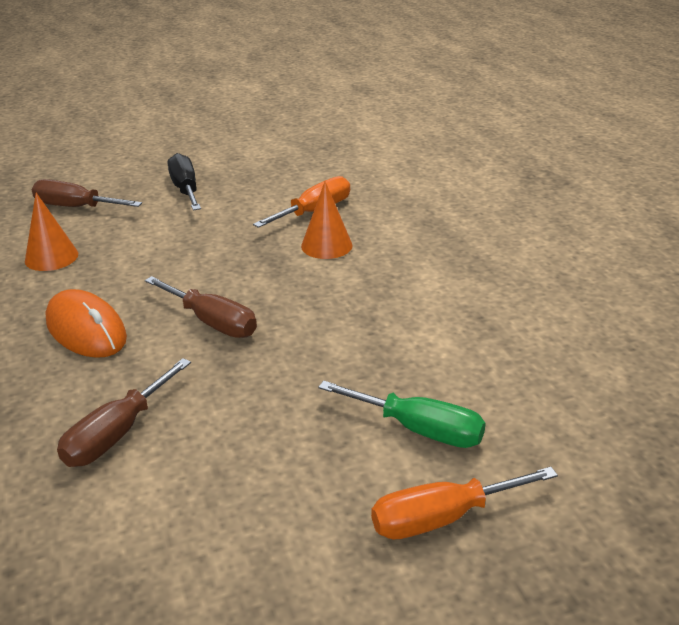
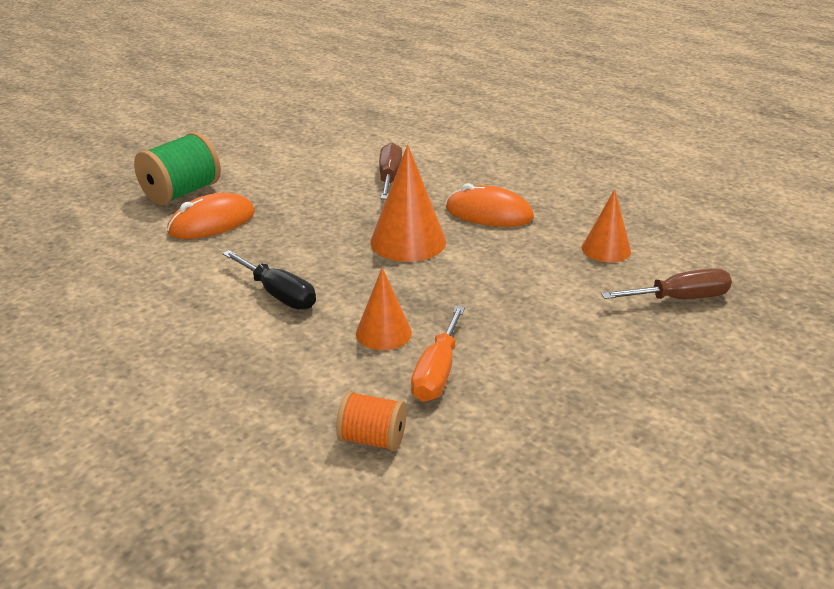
camera: 150 degrees right, 0 degrees up
brown screwdriver [145,276,257,338] -> orange cone [370,145,446,262]
black screwdriver [168,153,201,210] -> black screwdriver moved to [222,250,316,310]
green screwdriver [318,381,486,448] -> orange mouse [167,193,255,239]
orange screwdriver [371,467,558,540] -> green spool [134,132,221,205]
none -> orange spool [336,391,407,451]

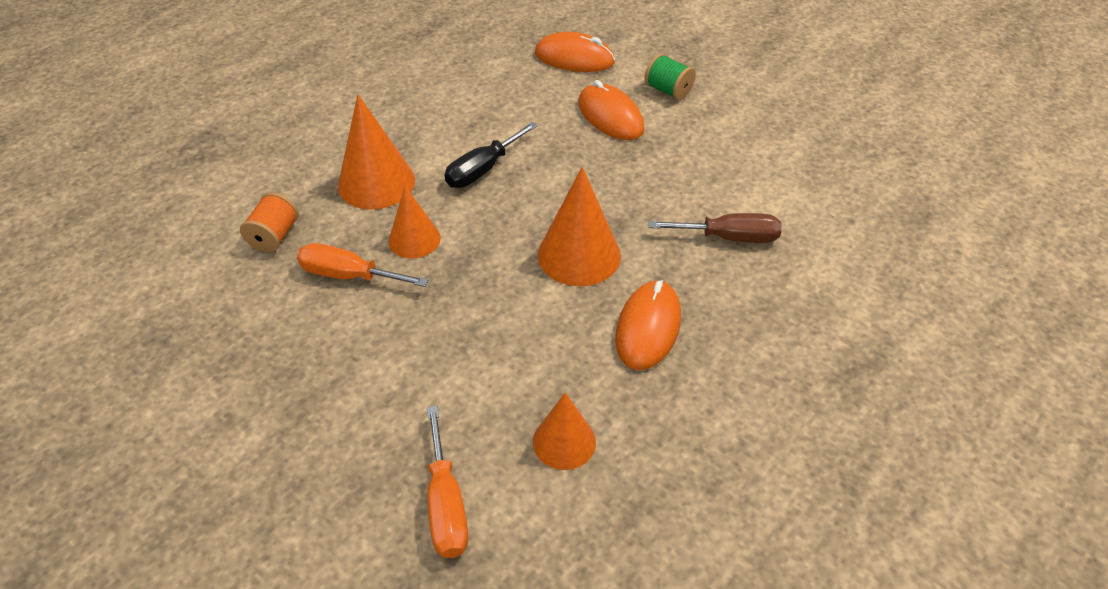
camera: 90 degrees right, 15 degrees up
green spool [134,132,221,205] -> green spool [645,54,696,100], size x0.61
brown screwdriver [601,268,732,299] -> orange screwdriver [427,406,468,558]
none -> orange cone [338,95,415,210]
none -> orange mouse [535,32,615,72]

